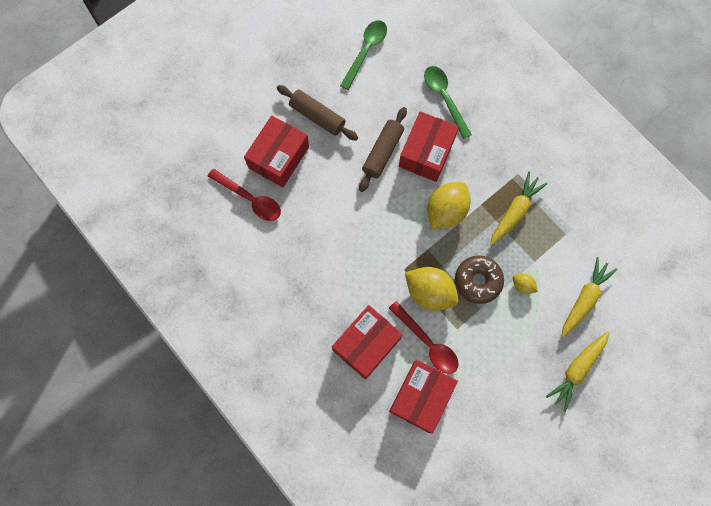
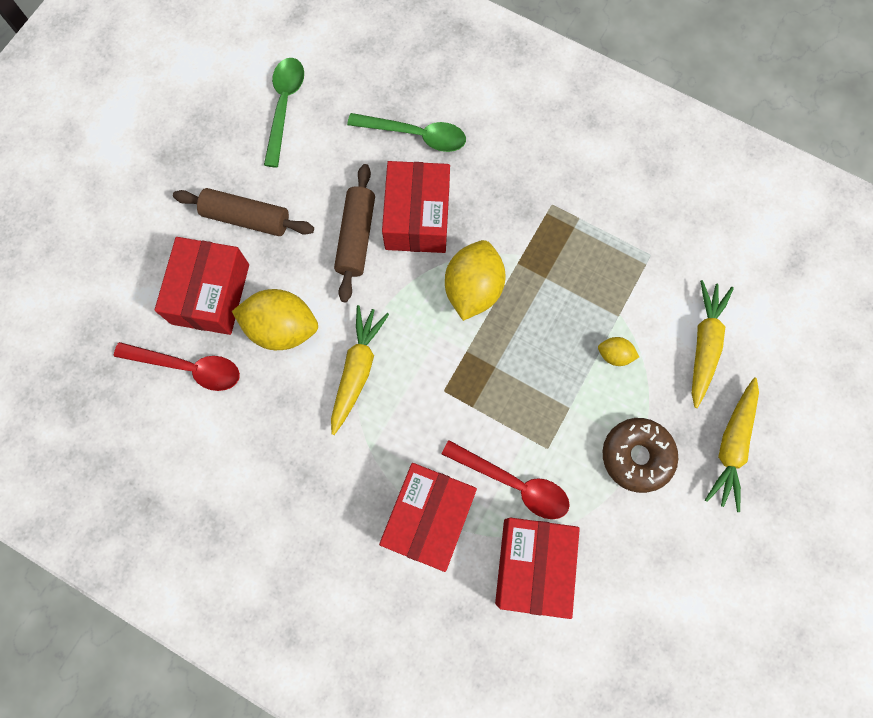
camera: 20 degrees left, 0 degrees up
yellow lemon [405,267,458,311] -> yellow lemon moved to [232,289,318,350]
green spoon [424,66,472,139] -> green spoon turned 150 degrees clockwise [347,113,466,152]
brown donut [455,255,504,304] -> brown donut moved to [603,418,678,493]
yellow carrot [490,172,548,246] -> yellow carrot moved to [331,305,389,435]

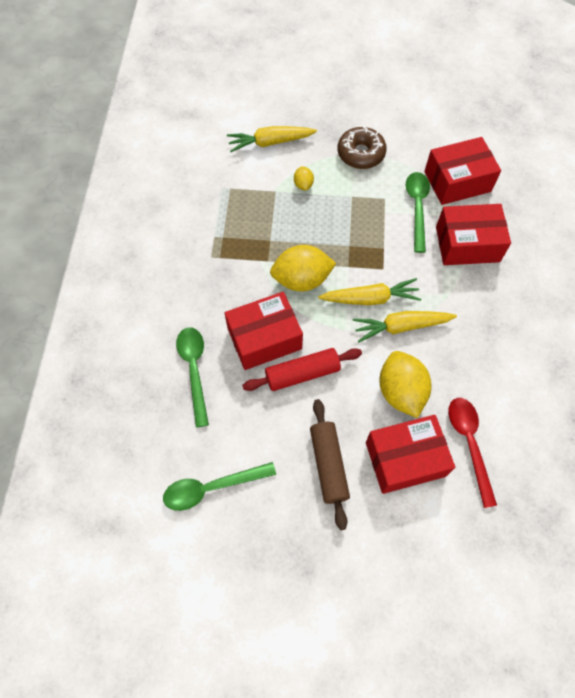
camera: 115 degrees left, 10 degrees down
brown rolling pin [334,164,375,302] -> red rolling pin [242,348,362,391]
red spoon [442,440,570,519] -> green spoon [406,172,430,253]
yellow carrot [705,378,759,512] -> yellow carrot moved to [318,278,421,305]

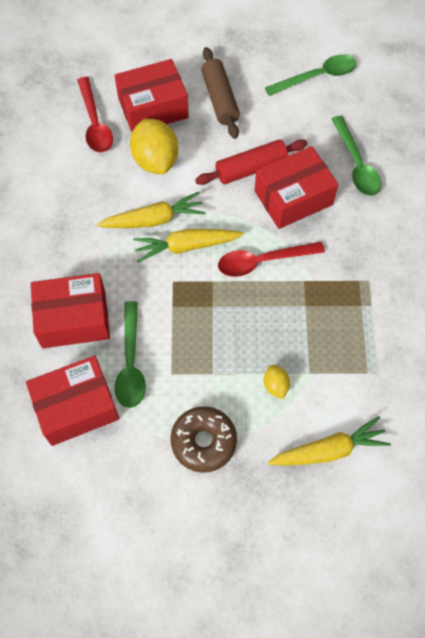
camera: 175 degrees right, 0 degrees up
yellow lemon [270,245,336,292] -> red spoon [218,242,325,277]

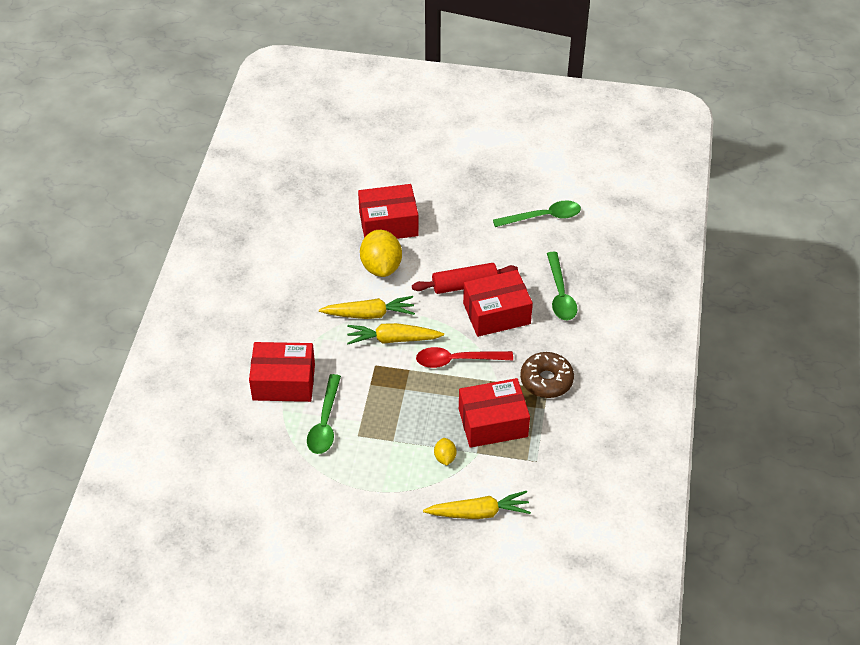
camera: 10 degrees right, 15 degrees down
red box [26,356,119,446] -> red box moved to [459,378,530,448]
red spoon [77,77,113,153] -> none
brown donut [170,406,237,473] -> brown donut moved to [520,352,574,398]
brown rolling pin [201,47,240,139] -> none

